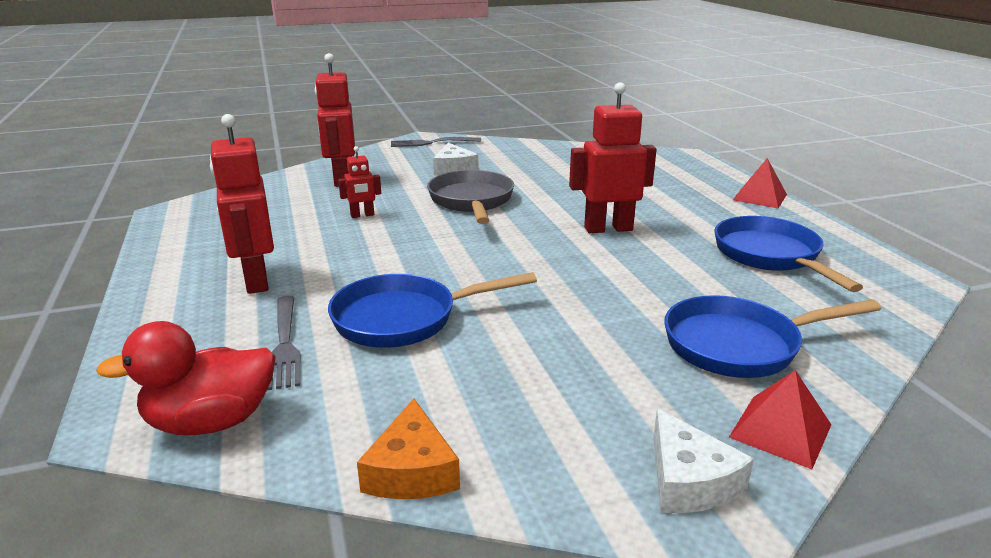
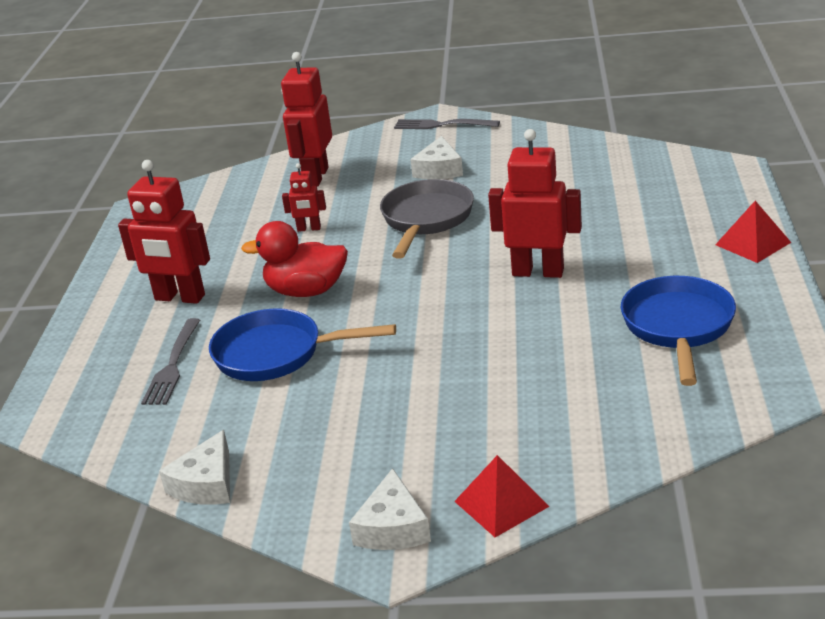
camera: 25 degrees right, 5 degrees up
red duck [96,321,276,435] -> red duck moved to [241,221,348,297]
red robot [210,114,274,294] -> red robot turned 75 degrees counterclockwise [118,160,210,304]
orange cheese [357,399,460,499] -> white cheese [159,430,230,505]
blue pan [664,295,881,378] -> none

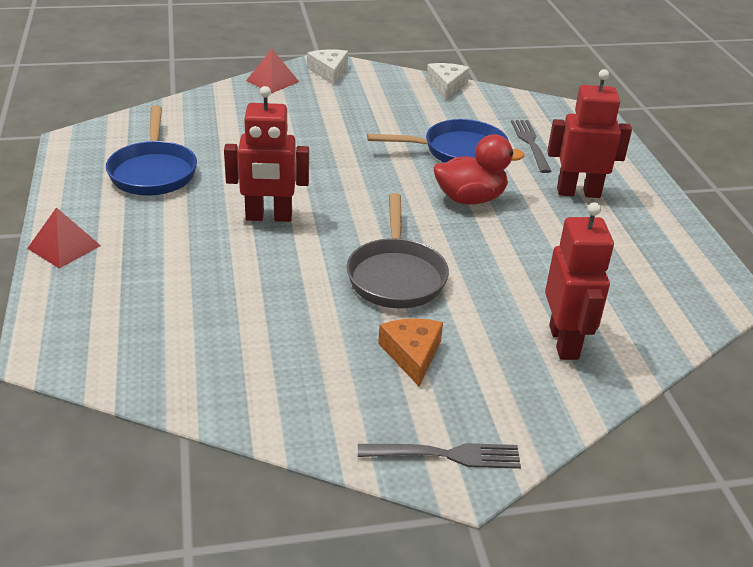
camera: 160 degrees right, 5 degrees up
red robot [282,163,326,232] -> none
white cheese [410,136,463,179] -> orange cheese [378,318,443,386]

